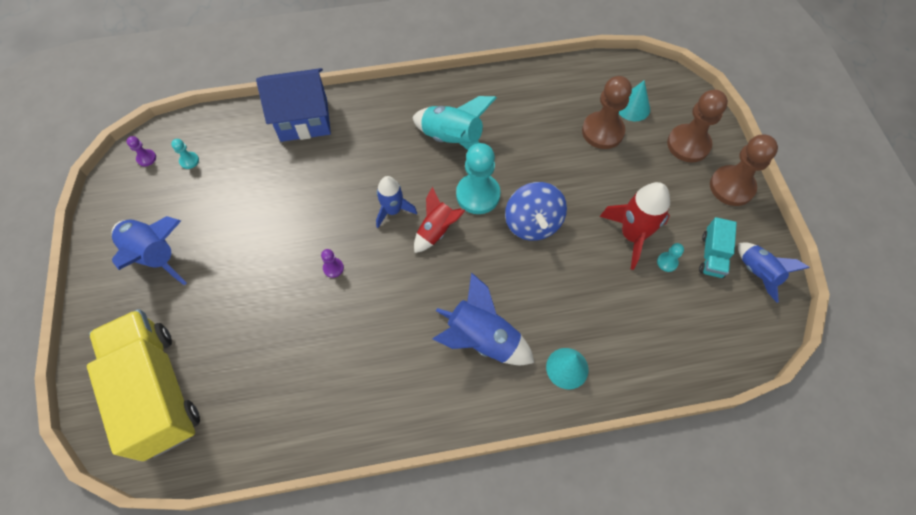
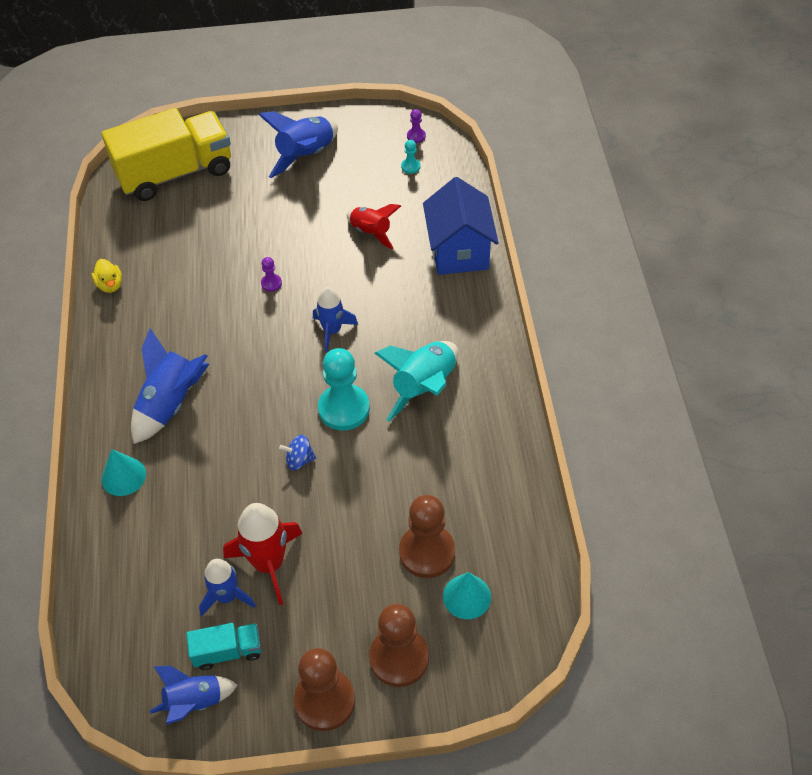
camera: 95 degrees right, 10 degrees down
red rocket [414,186,466,253] -> red rocket moved to [347,204,401,249]
blue spinning top [505,182,567,241] -> blue spinning top [279,435,316,470], size x0.51
turquoise pawn [657,243,684,272] -> blue rocket [199,559,256,616]
turquoise truck [699,217,737,278] -> turquoise truck turned 150 degrees clockwise [186,623,261,670]
none -> yellow duck [92,259,122,293]

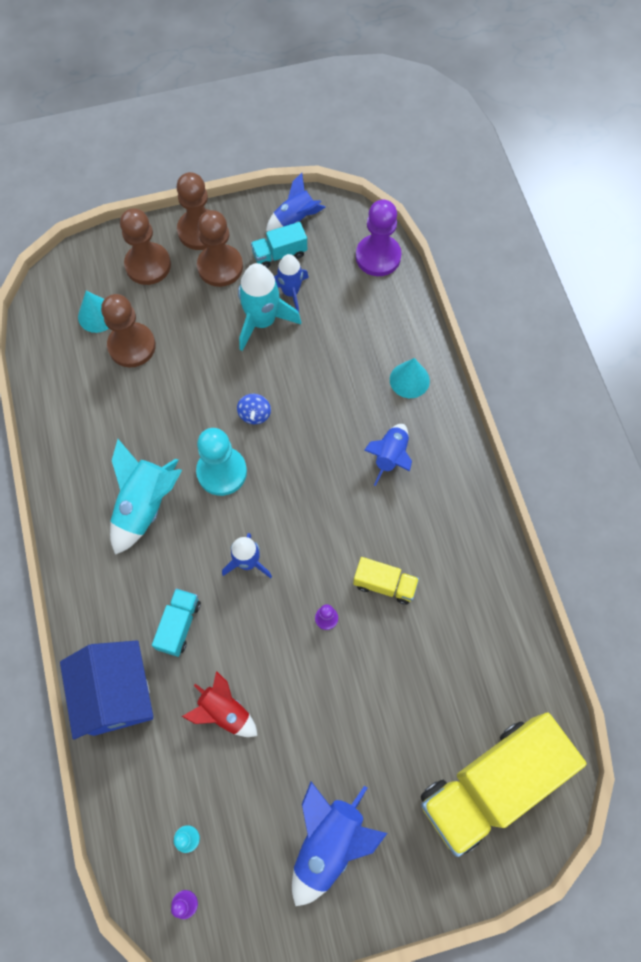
camera: 170 degrees right, 15 degrees up
yellow duck [92,259,122,293] -> none
blue rocket [131,328,209,444] -> blue rocket [364,424,412,486], size x0.66
red rocket [223,503,303,605] -> turquoise rocket [238,263,301,351]
blue spinning top [279,435,316,470] -> blue spinning top turned 105 degrees clockwise [237,394,271,424]
none -> turquoise truck [152,588,201,657]
none -> brown pawn [197,210,243,287]
none -> yellow truck [353,557,419,604]
none -> purple pawn [356,200,402,276]

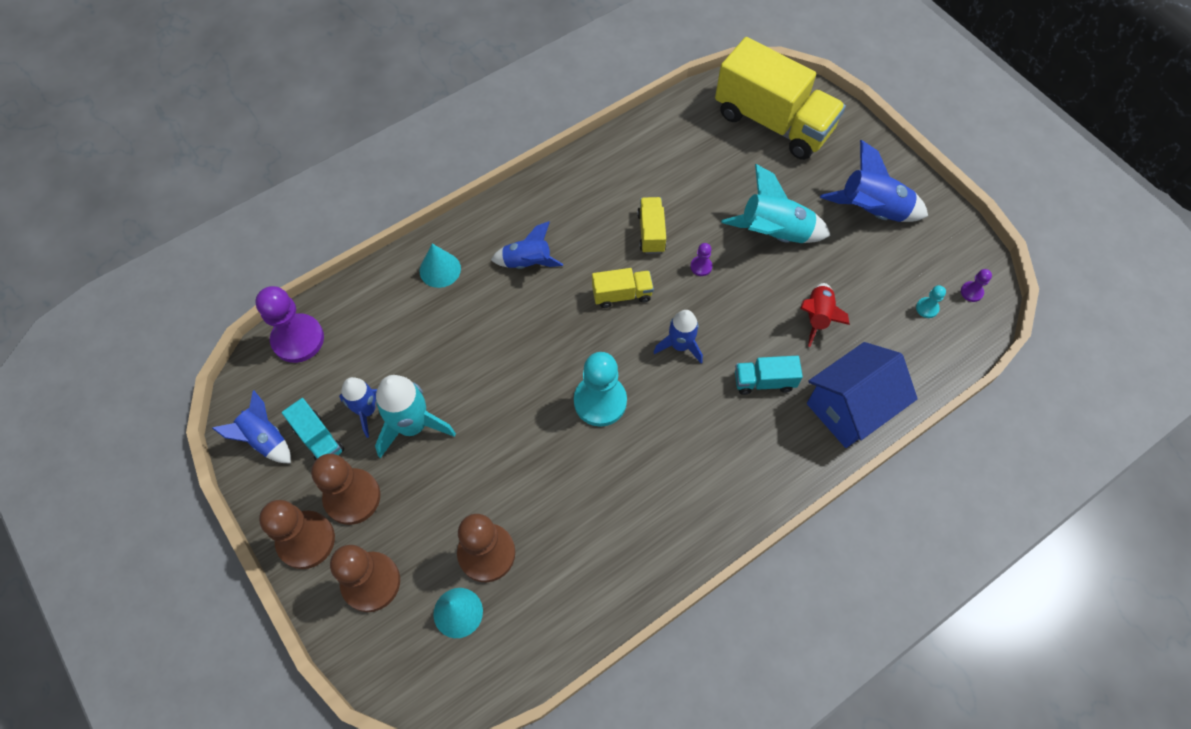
camera: 110 degrees left, 5 degrees down
turquoise rocket [110,439,182,555] -> turquoise rocket moved to [721,164,831,243]
blue spinning top [237,394,271,424] -> none
none -> yellow truck [592,268,654,308]

